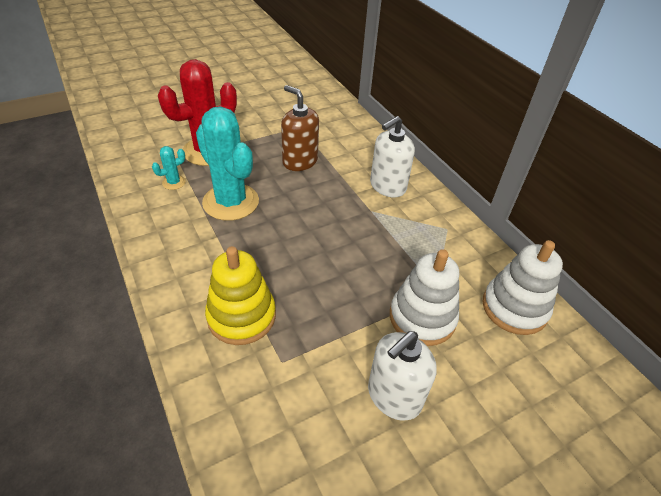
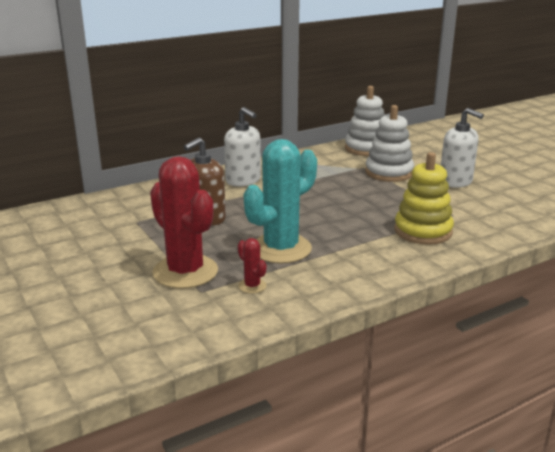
camera: 90 degrees left, 20 degrees down
turquoise cactus [152,146,186,190] -> red cactus [238,238,267,293]

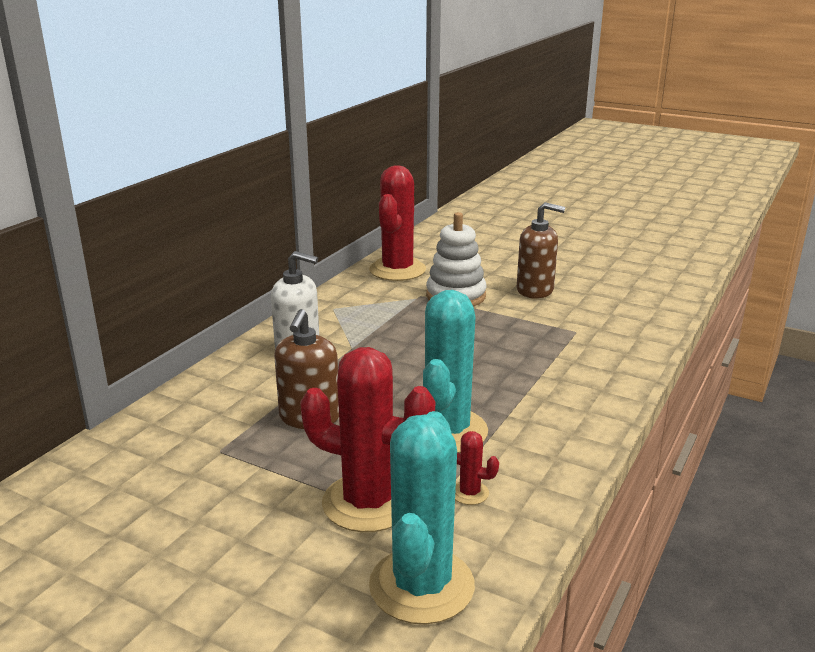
camera: 30 degrees left, 0 degrees up
white stacking toy [345,86,384,156] -> red cactus [369,165,426,281]
yellow stacking toy [394,152,454,245] -> none
white soap dispenser [441,108,484,188] -> brown soap dispenser [517,202,565,299]
none -> turquoise cactus [369,411,475,624]

